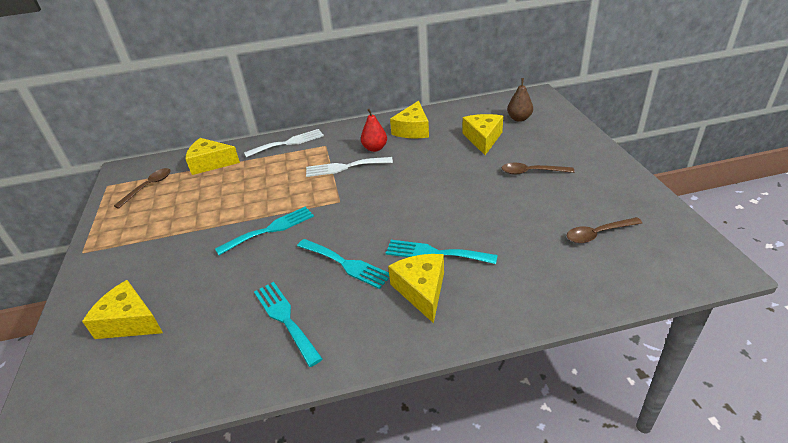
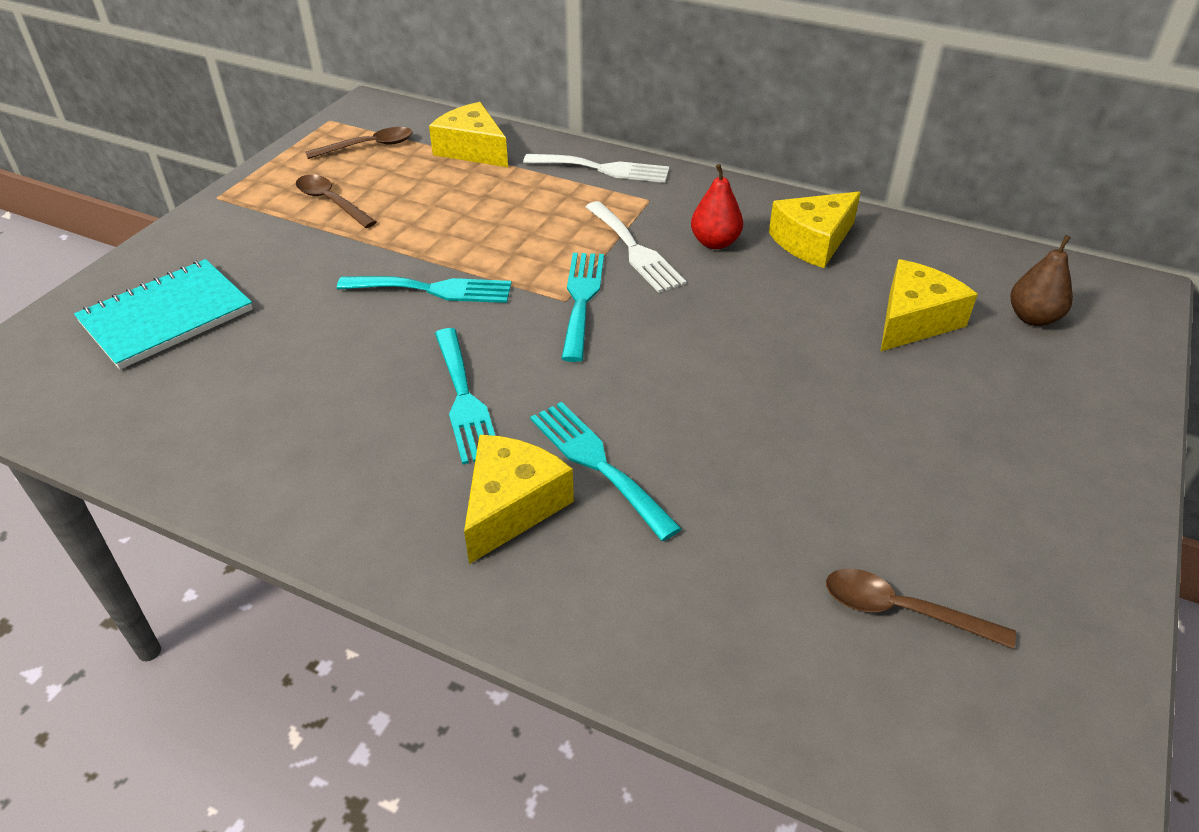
camera: 35 degrees right, 5 degrees up
yellow cheese [82,280,163,339] -> turquoise notebook [74,259,253,370]
turquoise fork [254,282,323,367] -> turquoise fork moved to [561,253,604,362]
white fork [306,157,393,177] -> white fork turned 150 degrees counterclockwise [586,201,686,293]
brown spoon [502,163,574,175] -> brown spoon moved to [296,174,376,228]

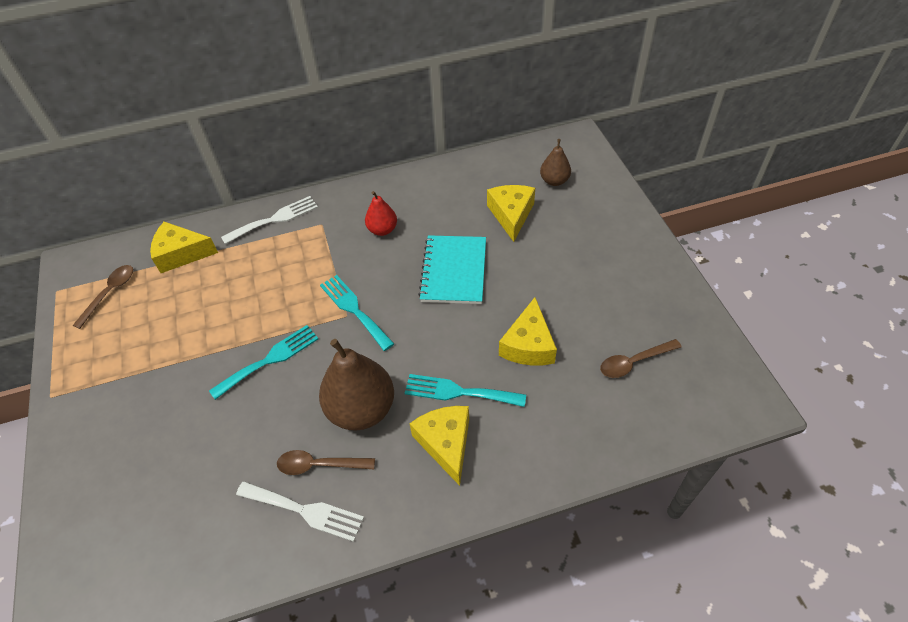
camera: 40 degrees left, 10 degrees up
turquoise notebook [74,259,253,370] -> turquoise notebook moved to [418,235,486,304]
brown spoon [296,174,376,228] -> brown spoon moved to [277,450,375,475]
turquoise fork [435,328,495,465] -> brown pear [319,339,394,431]
white fork [586,201,686,293] -> white fork moved to [236,481,364,542]
yellow cheese [769,192,861,268] -> yellow cheese moved to [499,297,557,365]

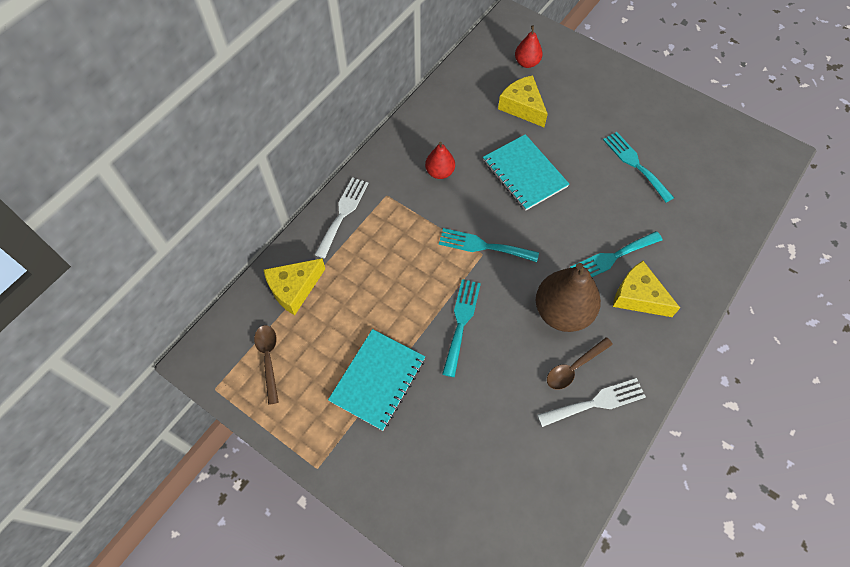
camera: 40 degrees left, 10 degrees up
yellow cheese [499,297,557,365] -> none
brown pear [540,139,571,186] -> red pear [515,25,543,68]
brown spoon [600,339,681,378] -> none
none -> turquoise notebook [328,329,425,431]
none -> turquoise fork [603,132,674,202]

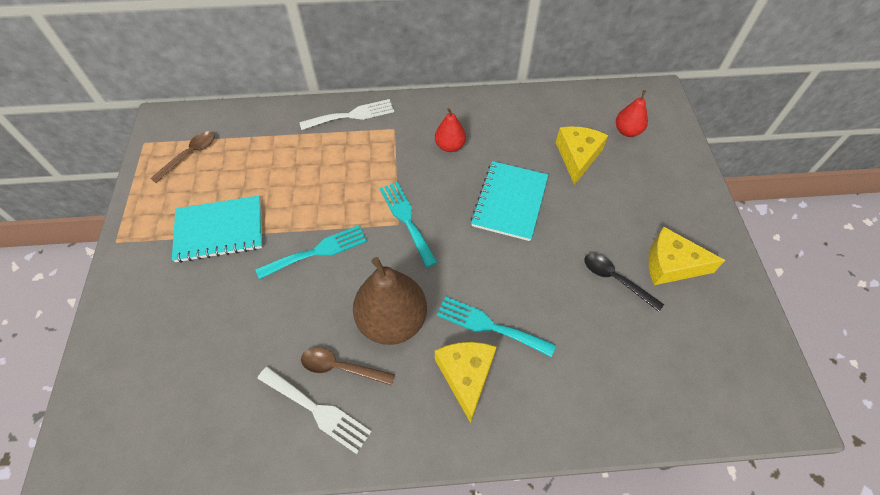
camera: 50 degrees right, 5 degrees down
yellow cheese [264,258,325,315] -> yellow cheese moved to [649,227,725,285]
turquoise fork [603,132,674,202] -> black spoon [584,253,664,312]

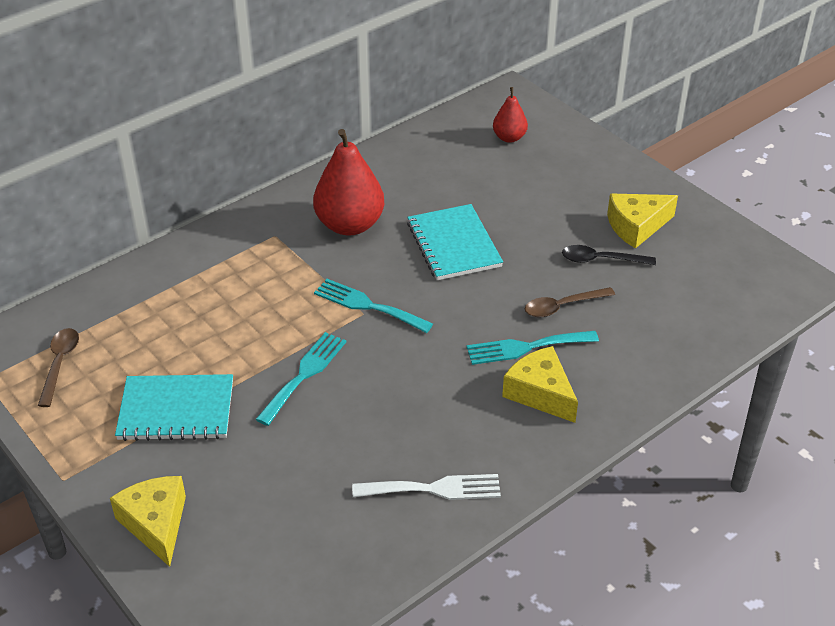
camera: 35 degrees left, 15 degrees down
turquoise notebook [172,196,262,263] -> turquoise notebook turned 45 degrees clockwise [115,374,233,441]
white fork [299,99,394,130] -> none
brown spoon [301,348,395,386] -> brown spoon moved to [525,287,615,317]
brown pear [353,257,427,345] -> none
red pear [435,108,466,152] -> red pear [313,129,384,236], size x1.87
yellow cheese [556,126,608,185] -> yellow cheese moved to [110,476,186,567]

